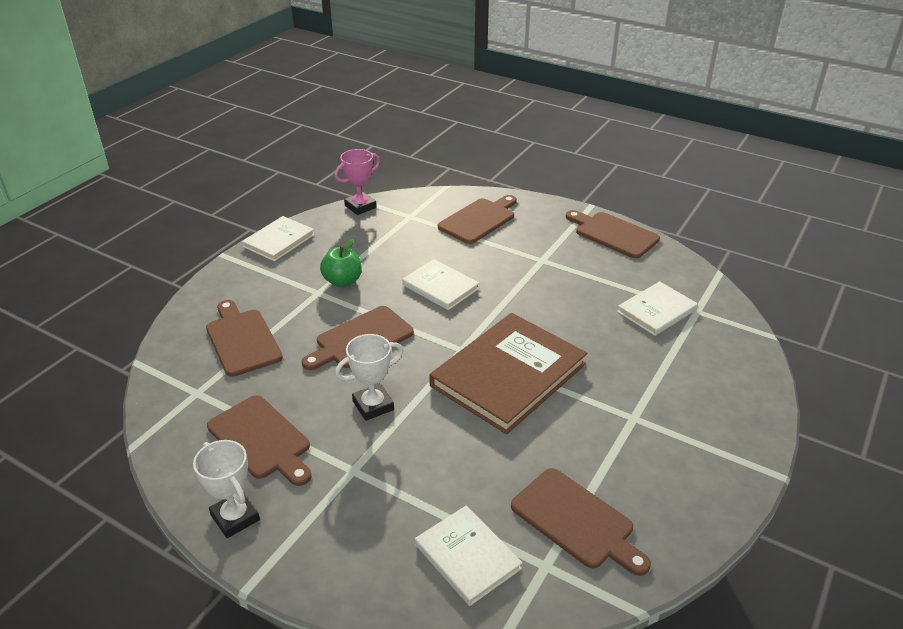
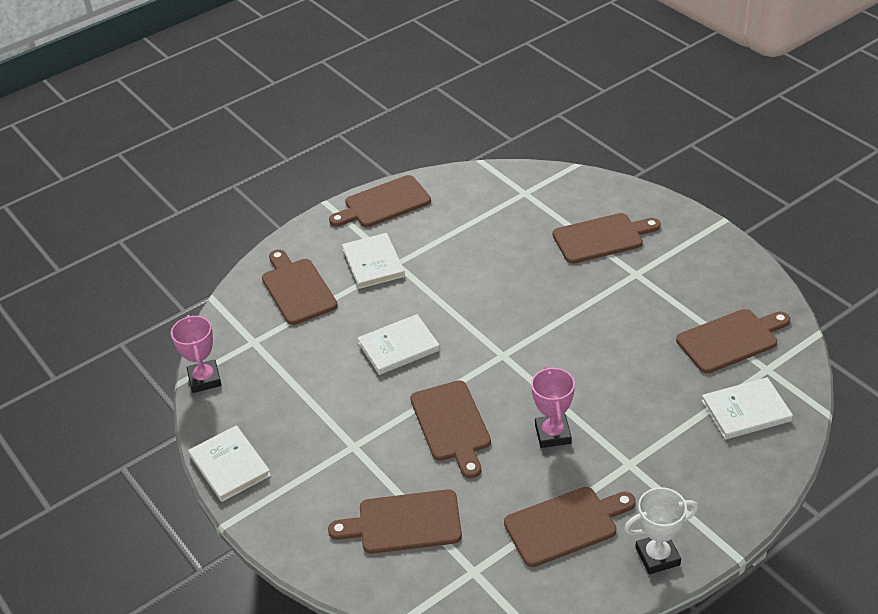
camera: 65 degrees left, 5 degrees up
green apple [320,239,362,287] -> none
white trophy [335,334,403,421] -> pink trophy [531,366,575,448]
brown book [429,313,587,434] -> none
white book [617,281,698,336] -> white book moved to [342,233,405,289]
none -> brown cutting board [553,213,661,264]

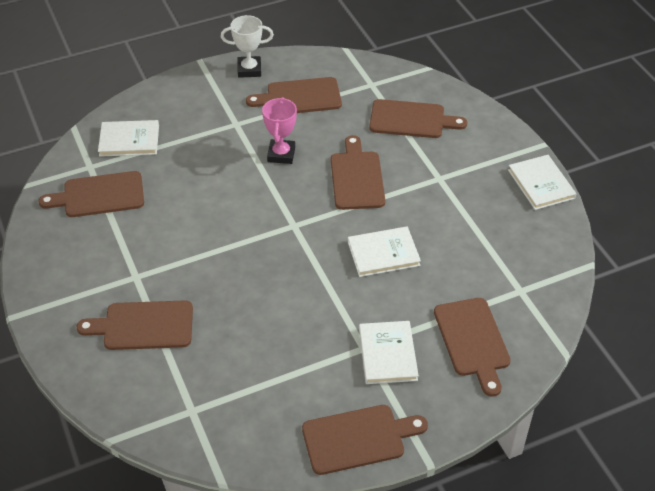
camera: 170 degrees left, 5 degrees up
pink trophy [171,315,221,393] -> none

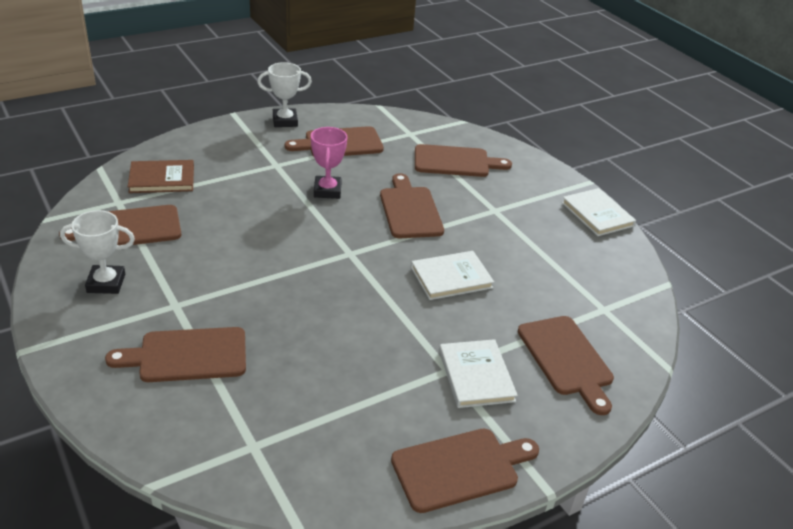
camera: 10 degrees left, 10 degrees down
white book [98,120,159,157] -> brown book [128,160,194,193]
none -> white trophy [60,210,135,294]

